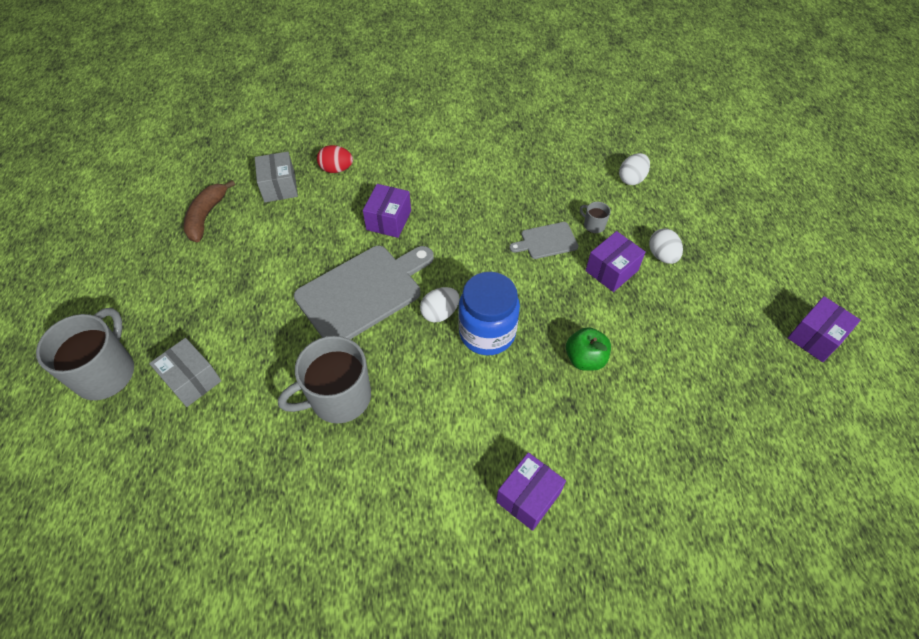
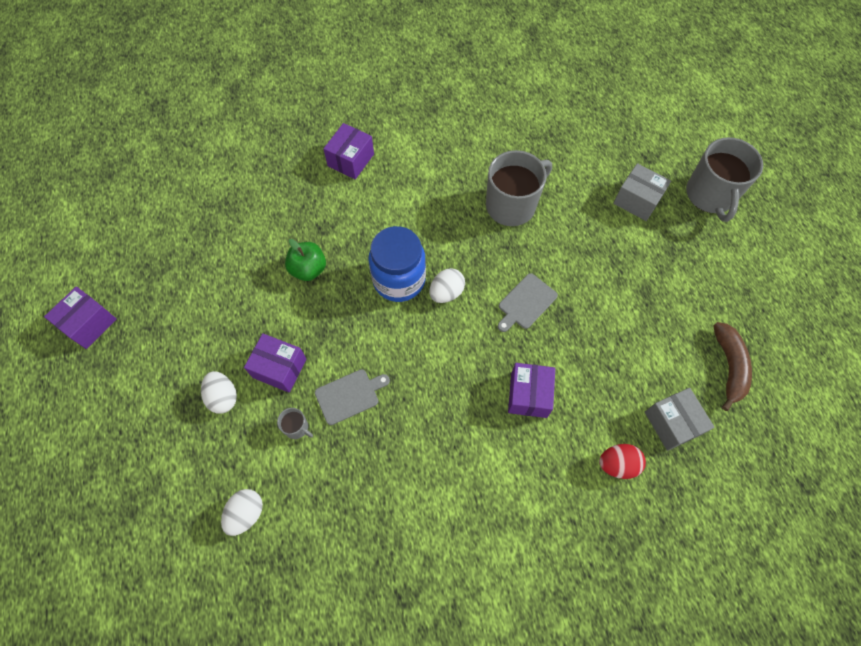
camera: 170 degrees right, 10 degrees up
grey cutting board [294,246,434,339] -> grey cutting board [498,273,558,332], size x0.49
purple box [585,231,646,292] -> purple box turned 75 degrees clockwise [244,333,307,393]

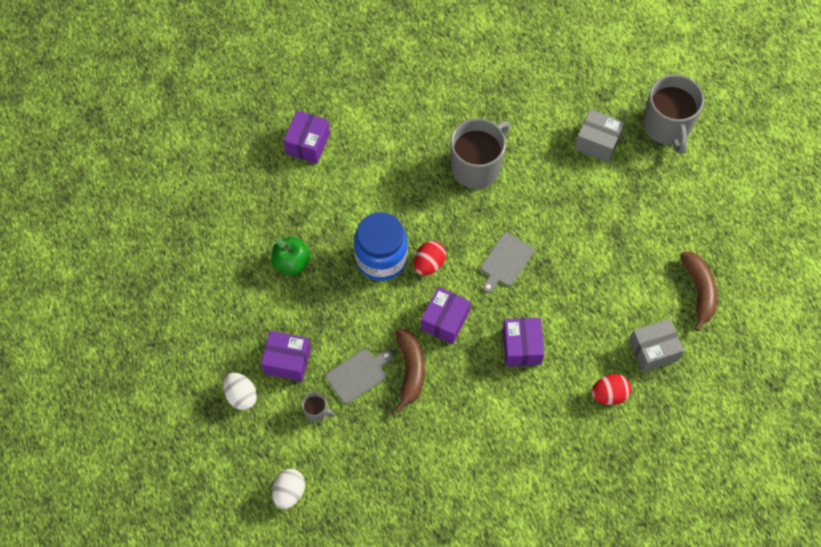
camera: 10 degrees left, 0 degrees up
purple box [44,286,117,349] -> purple box moved to [421,287,471,344]
white egg [429,268,465,303] -> red egg [414,241,446,275]
grey box [645,388,715,451] -> grey box turned 75 degrees counterclockwise [629,319,684,372]
none -> brown banana [395,329,425,413]

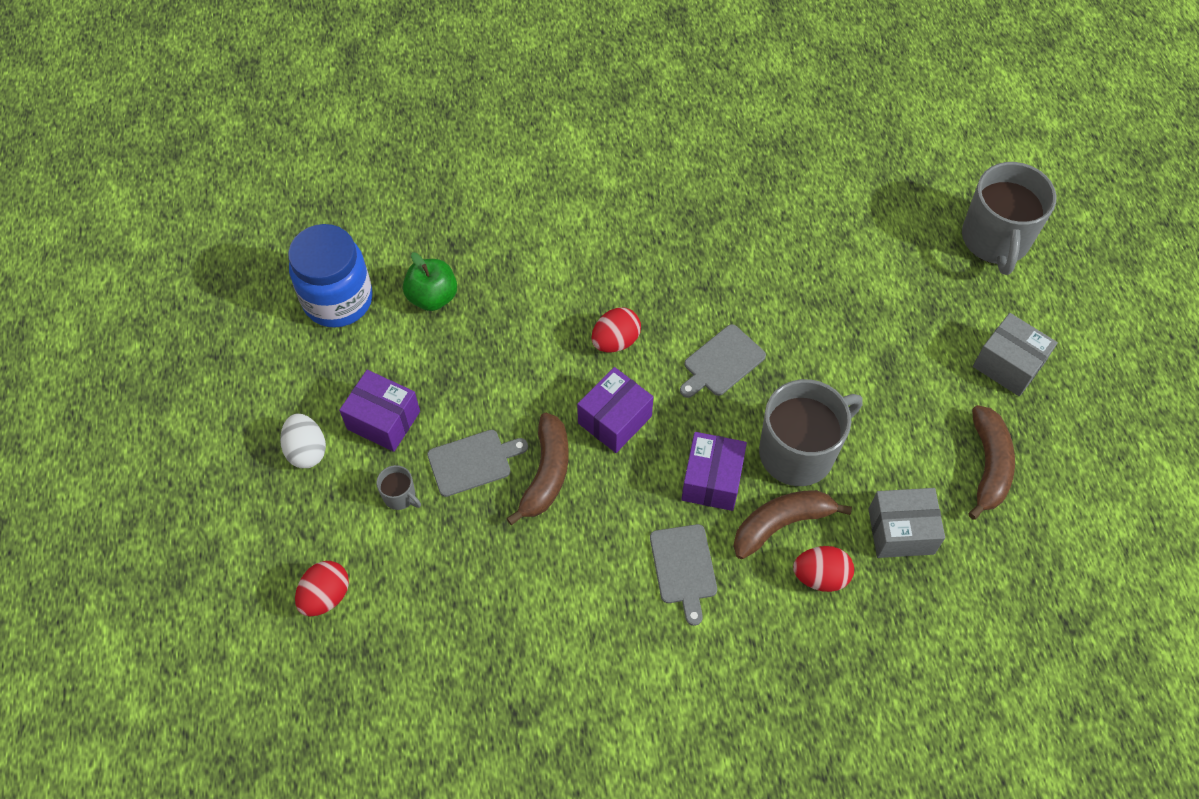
camera: 15 degrees right, 5 degrees down
white egg [272,469,305,510] -> red egg [295,561,349,616]
purple box [283,110,330,164] -> none
blue jar [354,212,408,281] -> blue jar moved to [288,224,373,328]
grey mug [450,118,510,189] -> grey mug moved to [759,379,863,486]
grey box [575,109,625,162] -> grey box moved to [973,313,1058,396]
none -> grey cutting board [650,524,717,626]
none -> brown banana [733,490,852,559]

